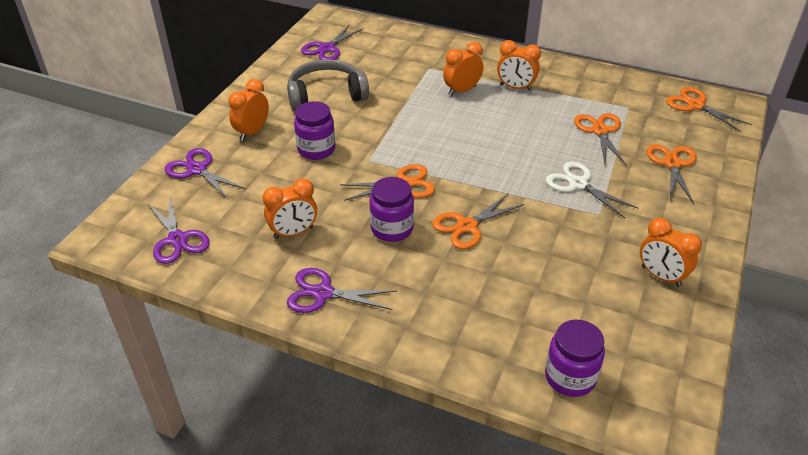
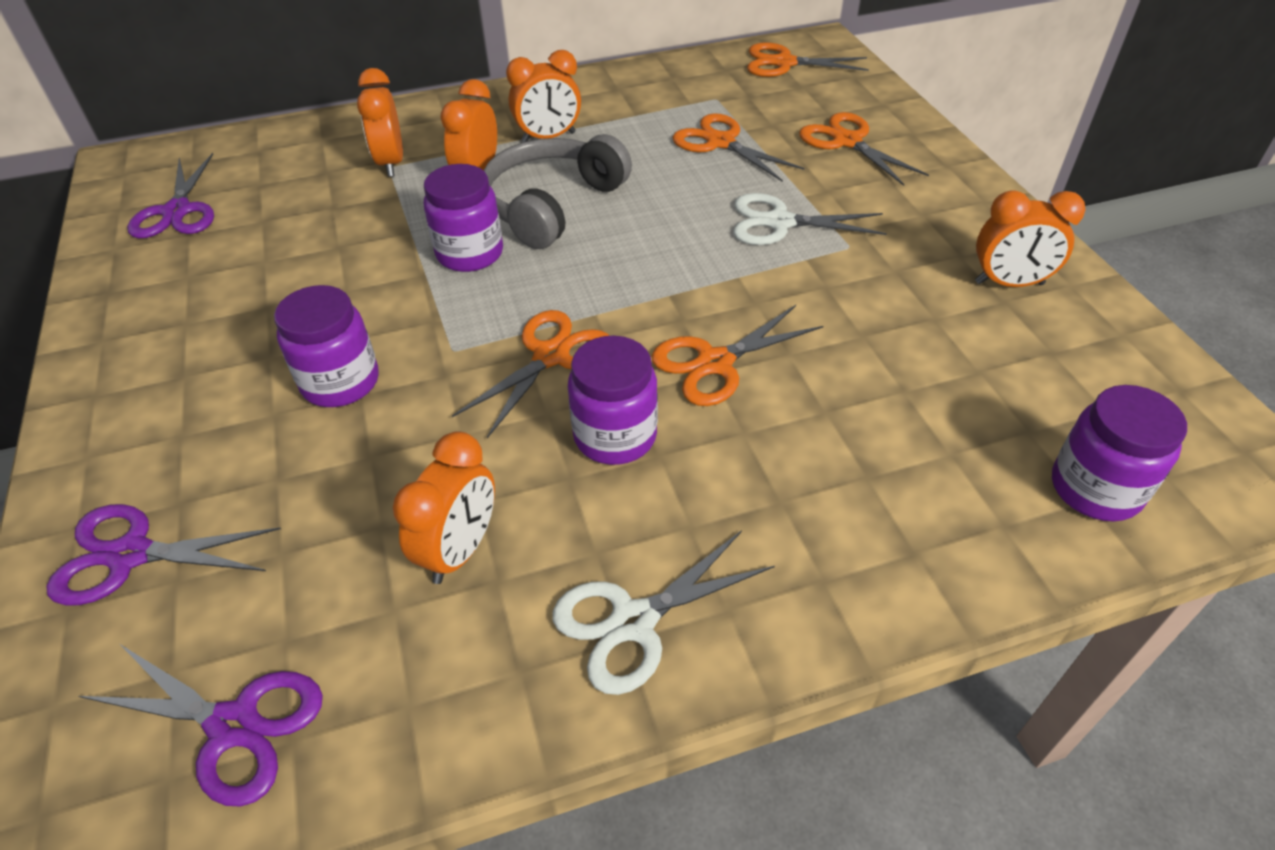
camera: 40 degrees left, 5 degrees up
orange clock [228,79,269,141] -> orange clock moved to [357,68,403,177]
grey headphones [287,59,369,111] -> grey headphones moved to [484,134,632,249]
purple scissors [287,268,397,313] -> white scissors [553,530,775,695]
orange scissors [432,193,525,249] -> orange scissors turned 45 degrees clockwise [652,305,823,406]
none -> purple jar [424,164,503,272]

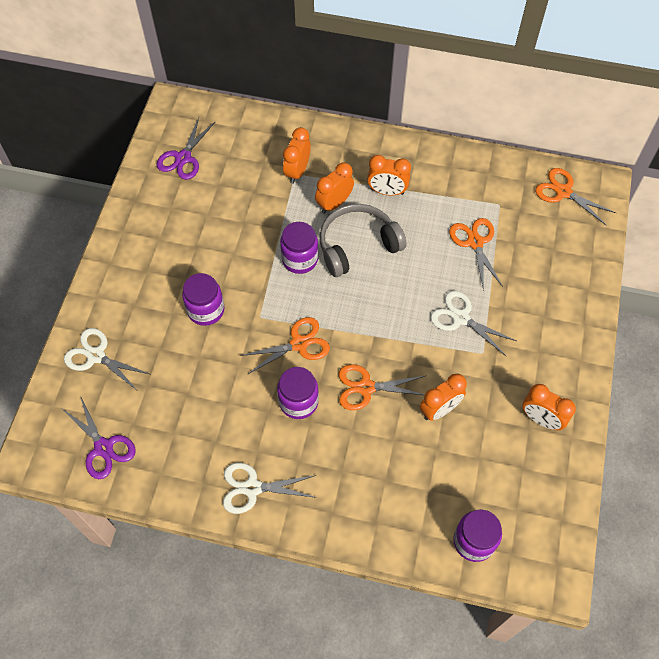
camera: 30 degrees right, 15 degrees up
purple scissors [46,504,281,606] -> white scissors [64,328,149,391]
orange clock [393,431,495,584] -> orange clock moved to [420,374,467,421]
orange scissors [799,112,929,186] -> none

